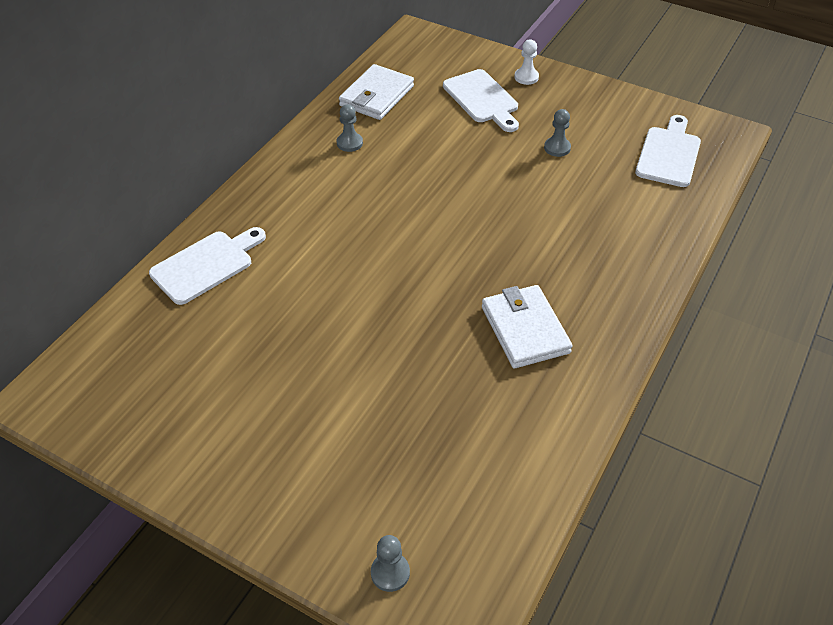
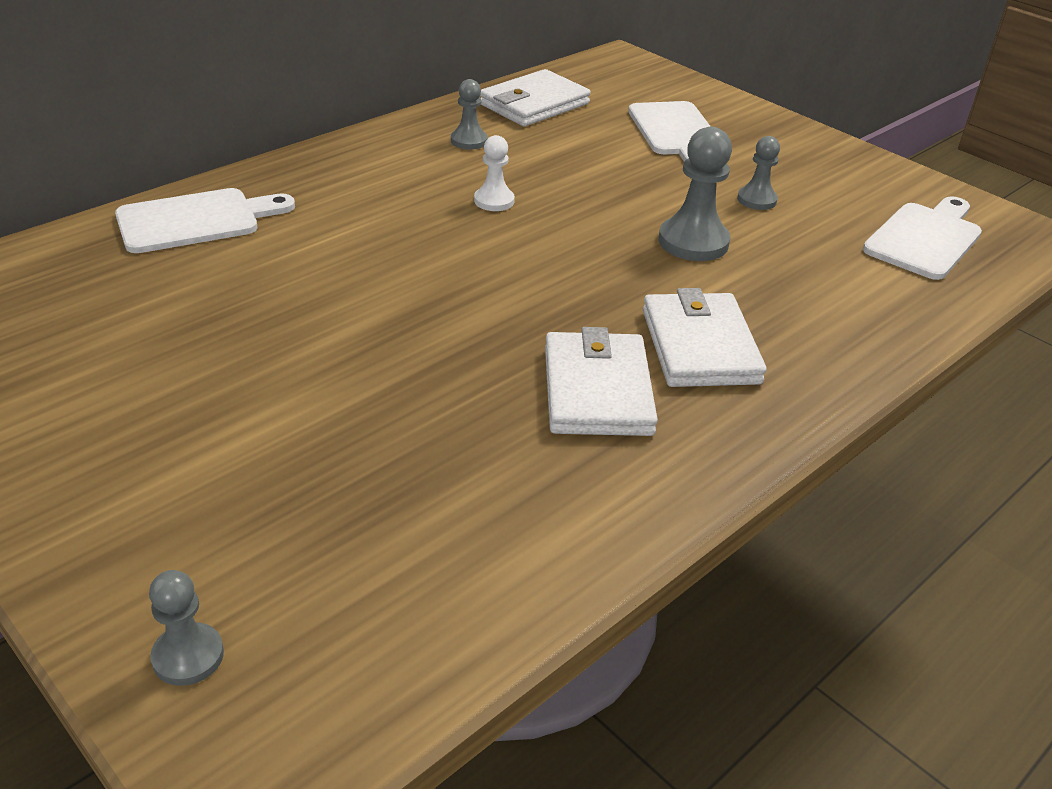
camera: 15 degrees right, 10 degrees down
white pawn [514,39,539,85] -> white pawn moved to [474,135,515,211]
none -> white wallet [643,288,767,387]
none -> grey pawn [659,127,732,261]

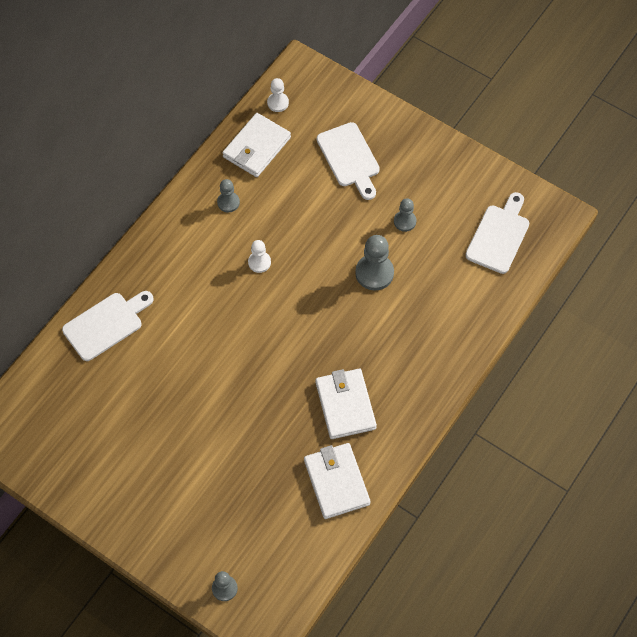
camera: 10 degrees left, 25 degrees up
white wallet [643,288,767,387] -> white wallet moved to [304,443,371,519]
none -> white pawn [267,78,289,112]

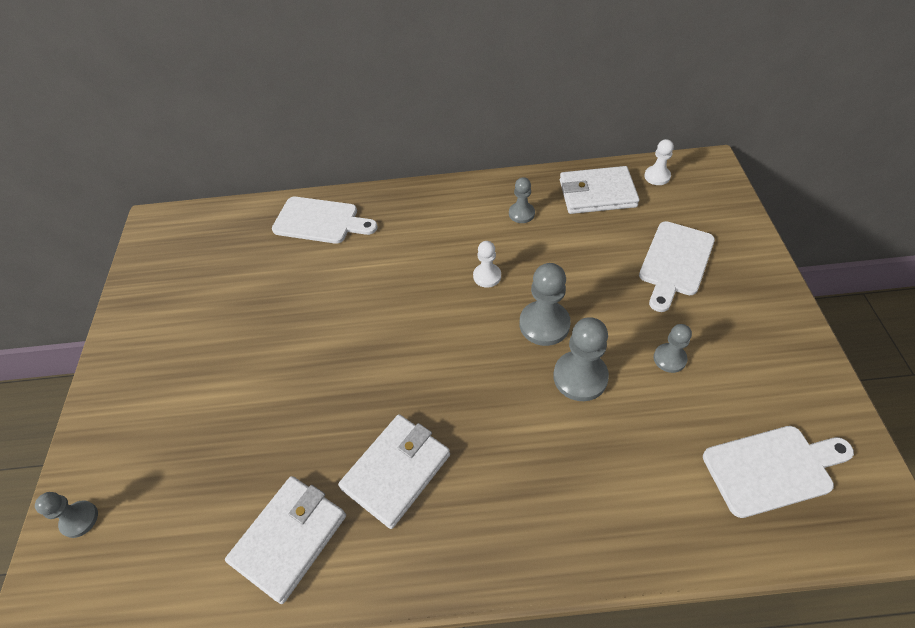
camera: 55 degrees right, 10 degrees down
none -> grey pawn [519,263,571,346]

